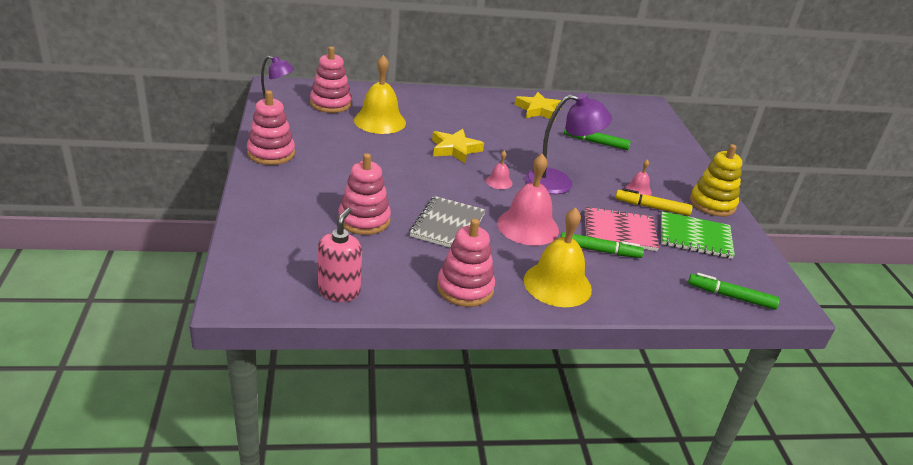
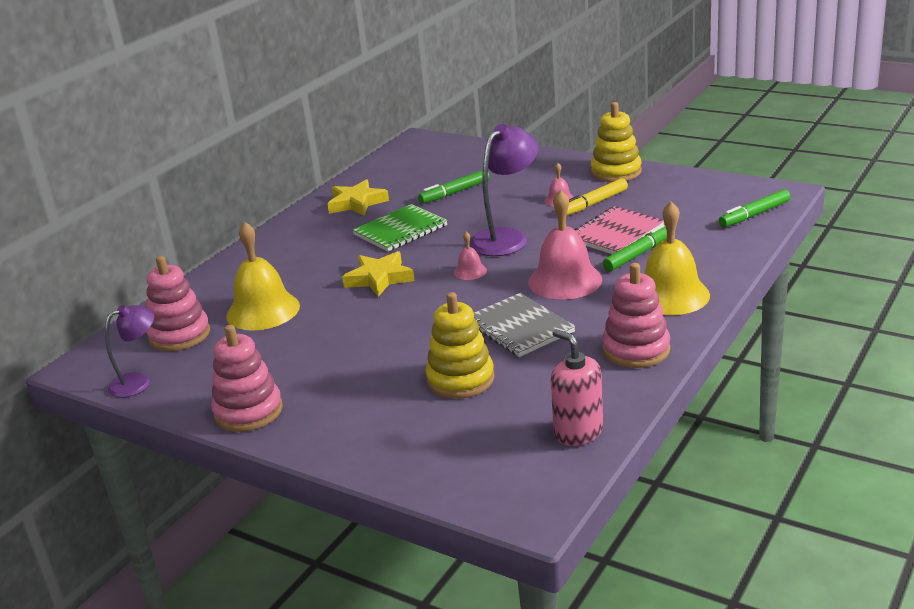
camera: 45 degrees left, 5 degrees down
pink stacking toy [338,153,391,235] -> yellow stacking toy [425,292,495,399]
green notebook [661,211,735,259] -> green notebook moved to [353,204,448,252]

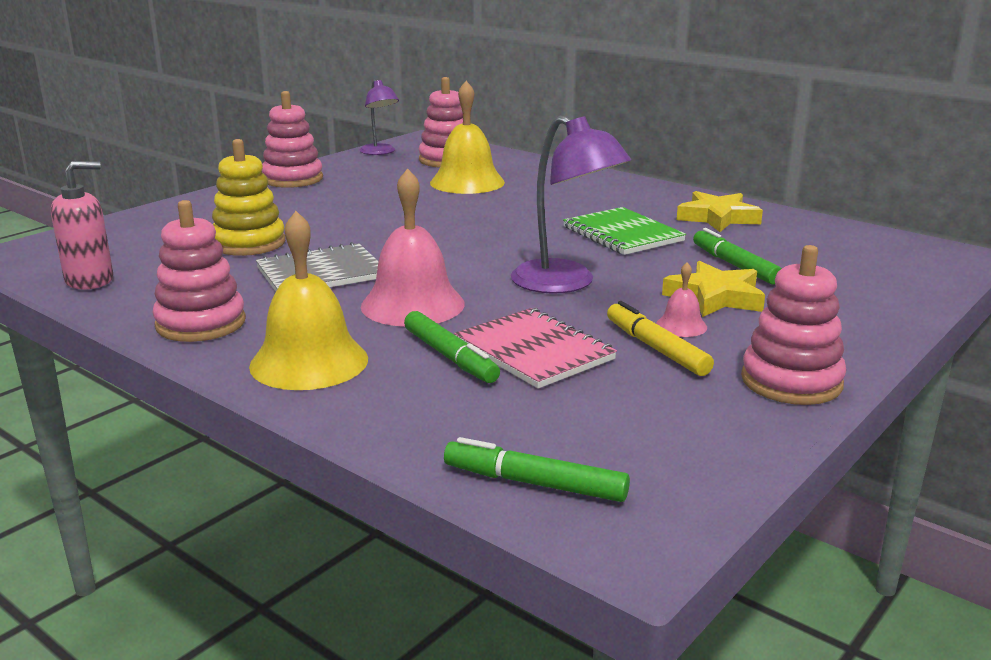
camera: 95 degrees right, 5 degrees down
yellow star [342,251,415,297] -> yellow star moved to [662,261,765,317]
pink bell [454,231,487,280] -> none
yellow stacking toy [591,102,642,182] -> pink stacking toy [741,245,846,405]
green marker [719,189,790,227] -> green marker turned 45 degrees counterclockwise [444,437,630,502]

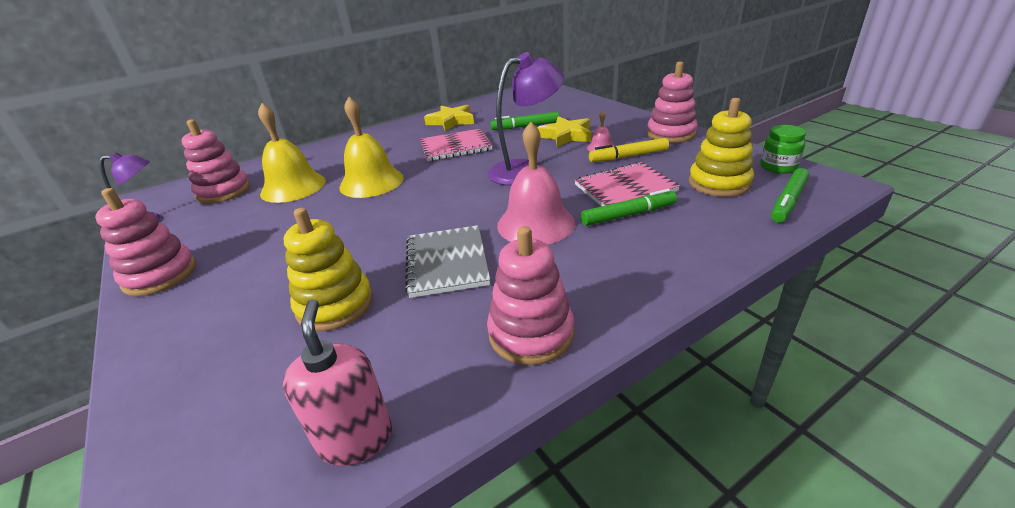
camera: 70 degrees left, 10 degrees up
yellow bell [249,211,368,390] -> yellow bell moved to [339,97,404,198]
green notebook [563,207,686,255] -> pink notebook [420,128,493,161]
none -> yellow stacking toy [689,98,754,197]
none -> green jar [760,125,806,174]

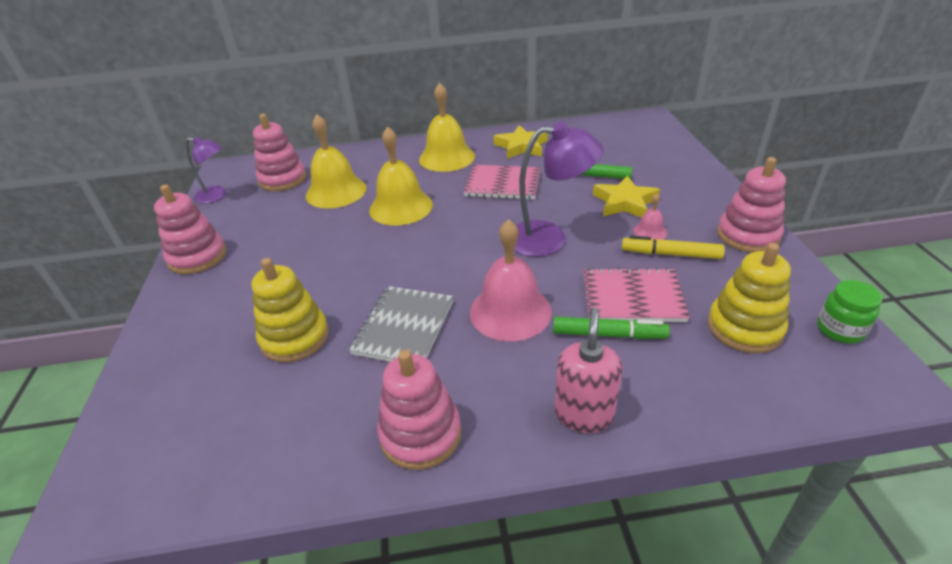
camera: 25 degrees right, 5 degrees up
pink soap dispenser [283,299,392,466] -> pink soap dispenser moved to [555,307,623,433]
green marker [771,168,809,223] -> none
none -> yellow bell [419,82,475,172]

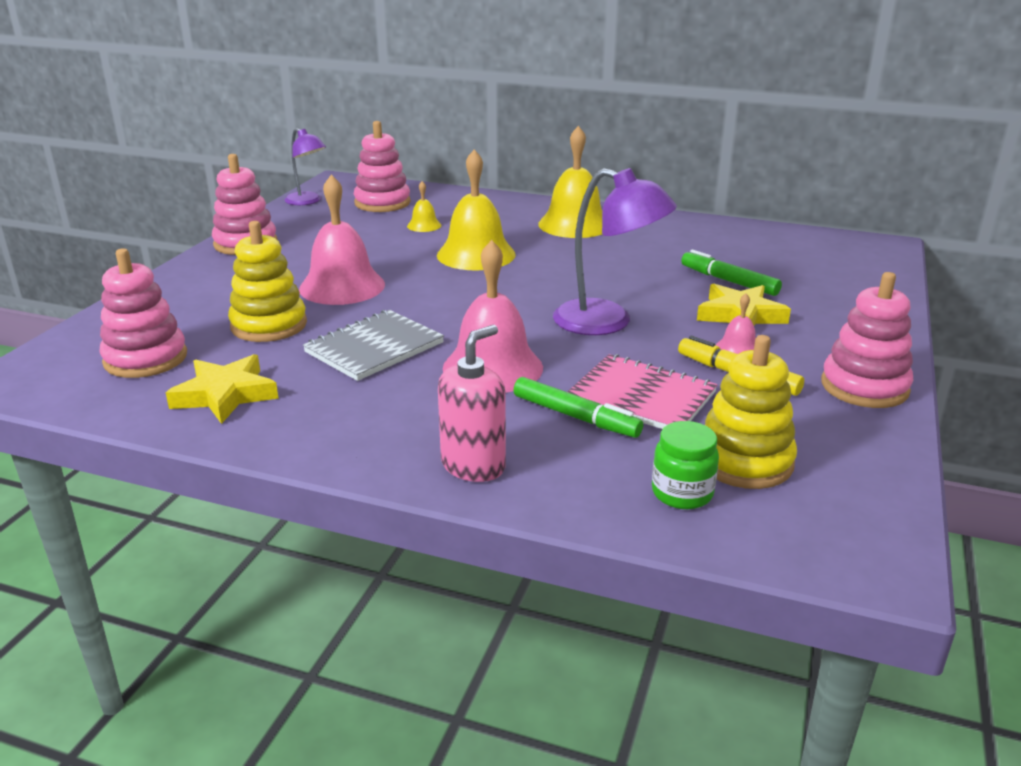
camera: 25 degrees right, 10 degrees down
yellow bell [306,114,367,208] -> yellow bell [407,181,441,232], size x0.47
pink stacking toy [377,350,461,470] -> pink stacking toy moved to [99,248,187,378]
pink notebook [464,165,541,200] -> none
yellow star [494,125,548,159] -> yellow star moved to [166,354,279,424]
green jar [817,280,882,343] -> green jar moved to [652,421,719,509]
none -> pink bell [299,175,385,305]

